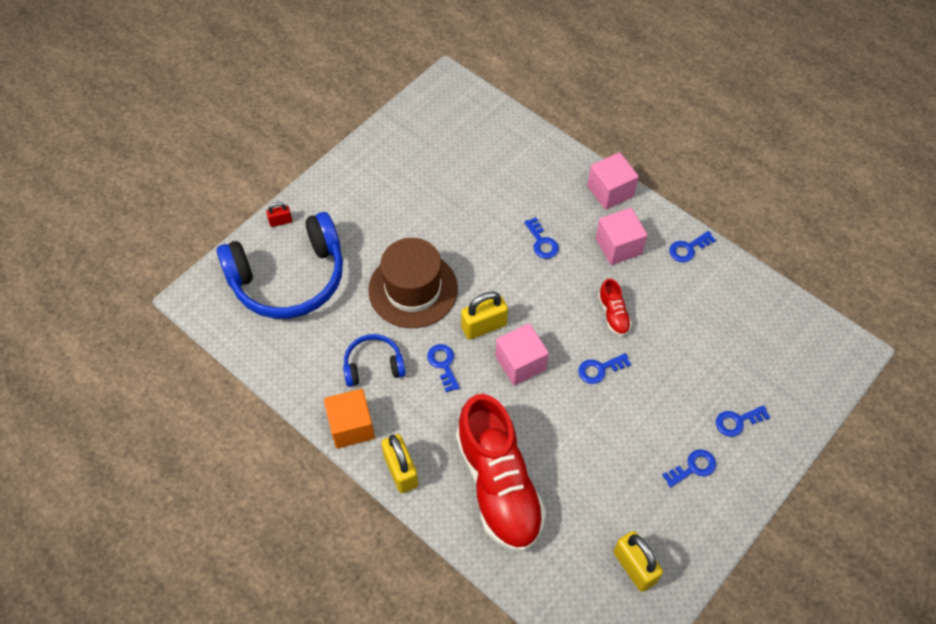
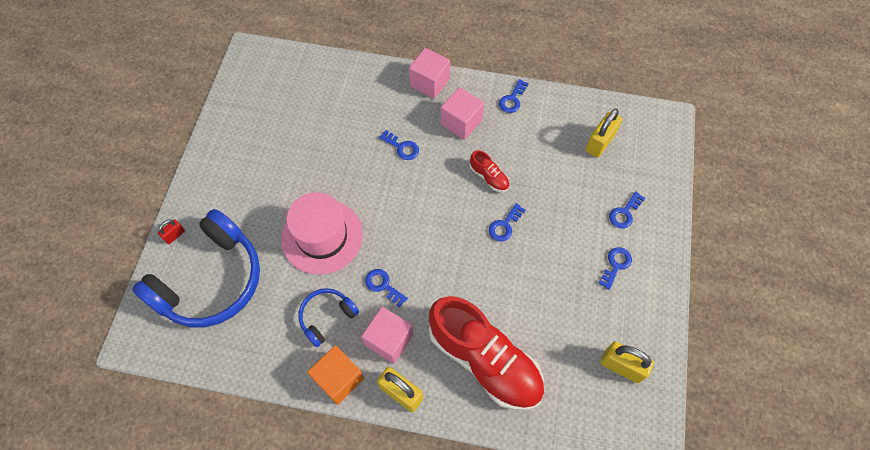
camera: 30 degrees left, 5 degrees up
brown hat [368,238,458,328] -> pink hat [281,192,363,275]
yellow padlock [461,292,508,340] -> yellow padlock moved to [586,108,622,158]
pink cube [496,323,549,385] -> pink cube moved to [362,307,413,364]

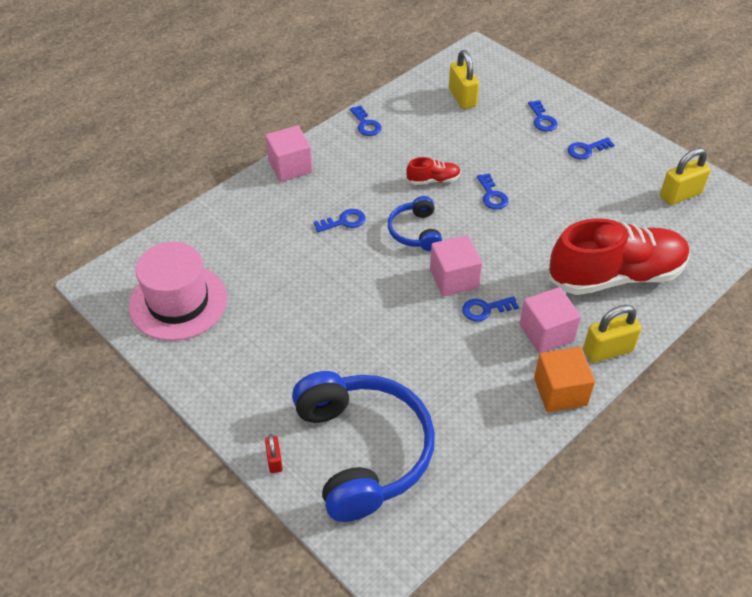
camera: 55 degrees left, 15 degrees down
pink hat [281,192,363,275] -> pink hat moved to [129,242,227,341]
blue headphones [298,288,359,347] -> blue headphones moved to [388,196,442,251]
pink cube [441,87,484,140] -> pink cube moved to [430,235,482,296]
blue key [598,247,632,290] -> blue key turned 90 degrees counterclockwise [568,137,614,159]

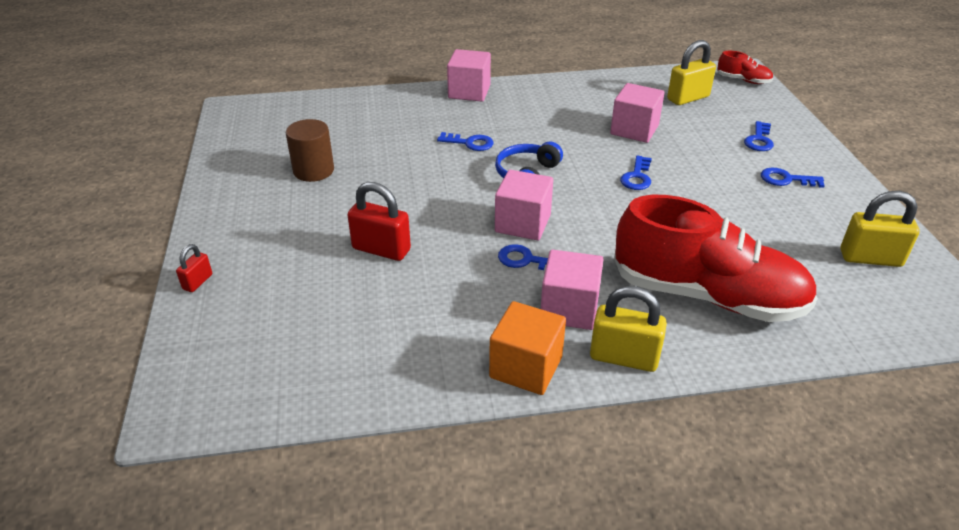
camera: 35 degrees right, 10 degrees down
pink hat [129,242,227,341] -> none
blue headphones [292,371,435,522] -> none
blue key [350,105,382,136] -> none
red shoe [406,157,461,185] -> red shoe moved to [717,51,773,84]
yellow padlock [449,50,479,109] -> yellow padlock turned 45 degrees clockwise [667,40,716,105]
none -> brown cylinder [286,119,334,182]
none -> red padlock [348,182,411,261]
none -> pink cube [610,83,664,143]

